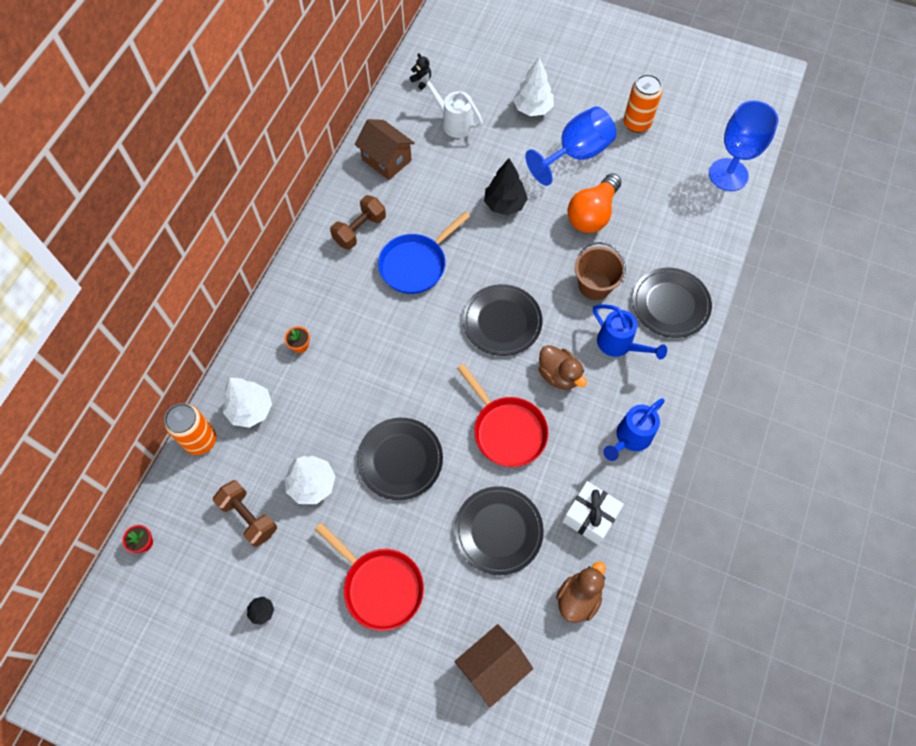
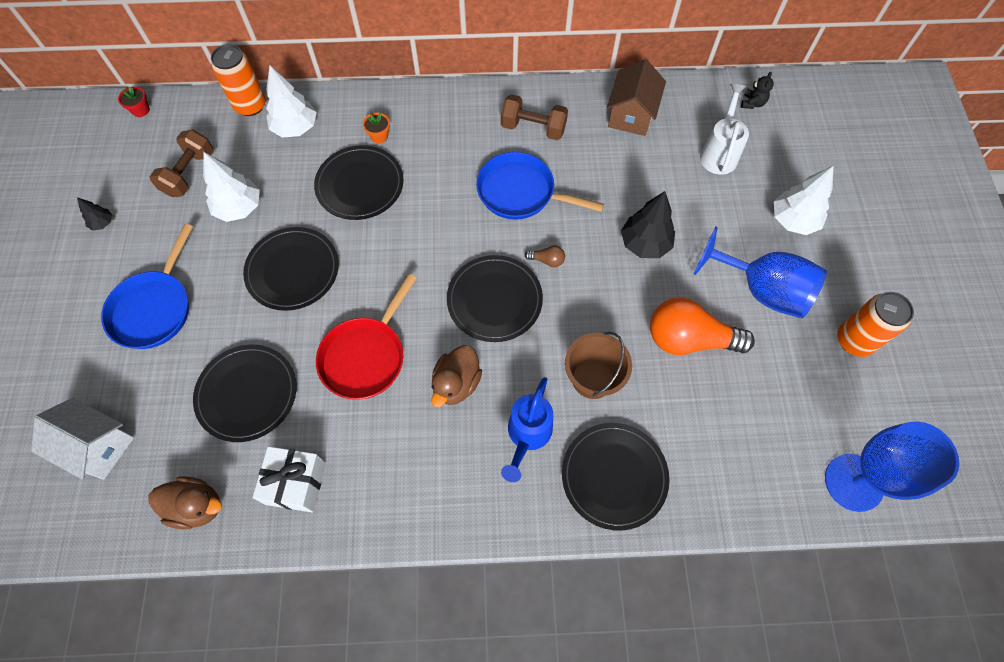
camera: 65 degrees right, 0 degrees up
red pan [315,523,424,631] -> blue pan [101,224,193,349]
brown house [454,624,533,708] -> white house [31,398,134,480]
blue watering can [603,398,665,461] -> none
none -> black plate [314,145,404,220]
none -> brown light bulb [525,246,565,267]

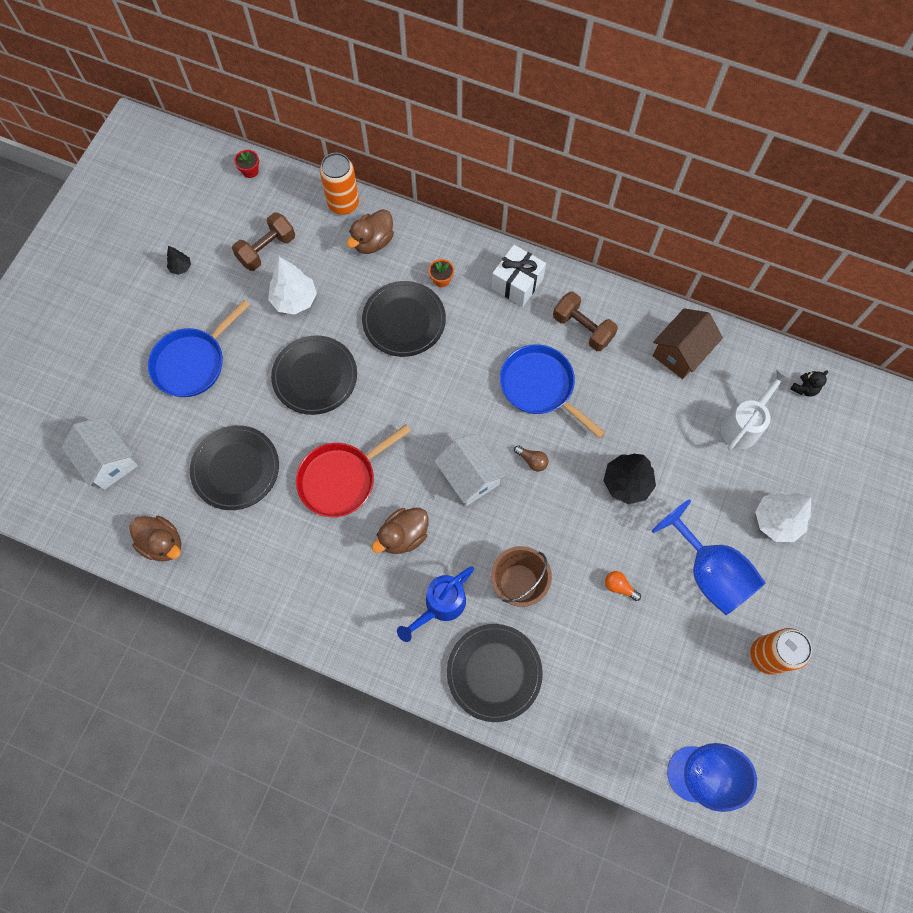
camera: 25 degrees right, 5 degrees up
white gift [253,446,326,513] -> white gift moved to [491,245,546,307]
white tree [266,65,317,138] -> brown duck [347,209,394,254]
black plate [447,255,543,342] -> white house [434,434,507,506]
orange light bulb [650,297,755,355] -> orange light bulb [605,571,641,601], size x0.41

